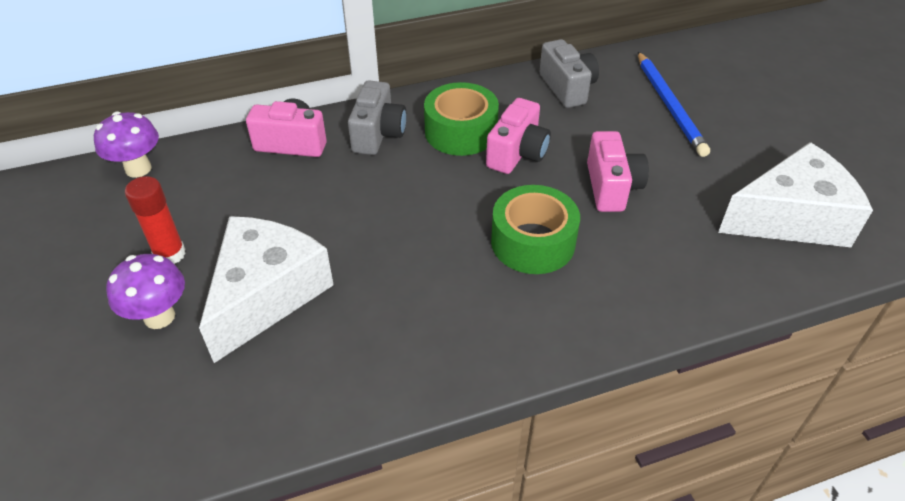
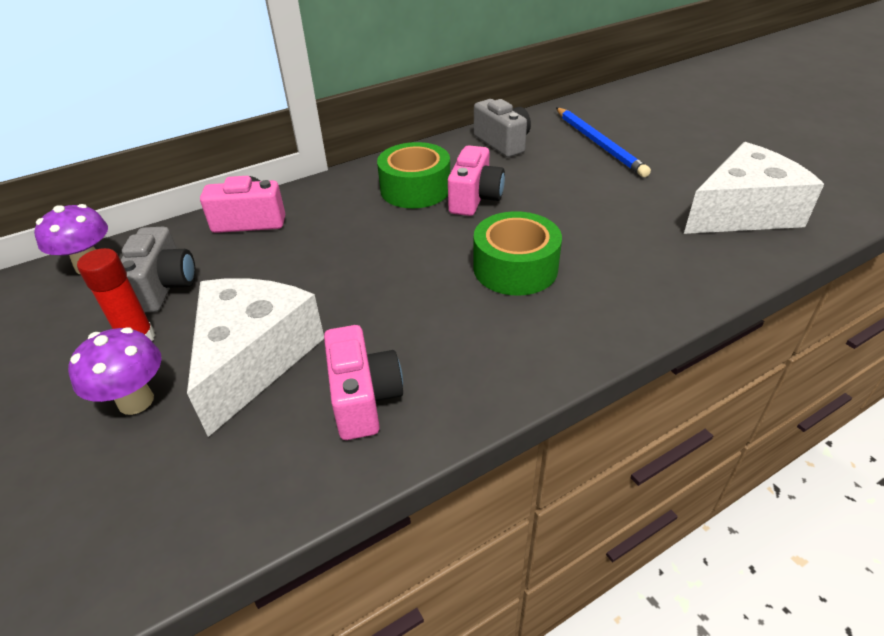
camera: 10 degrees left, 5 degrees down
grey camera [348,81,407,155] -> grey camera moved to [121,227,196,312]
pink camera [587,131,649,212] -> pink camera moved to [324,325,403,440]

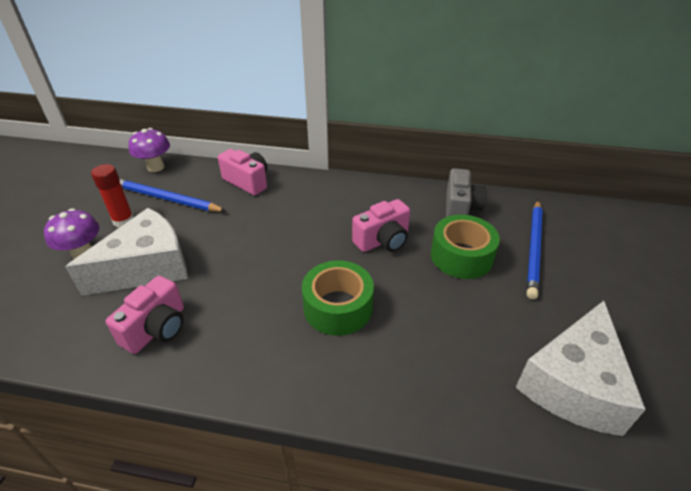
camera: 40 degrees right, 0 degrees up
grey camera [121,227,196,312] -> blue pencil [120,179,226,212]
green tape [377,142,450,208] -> green tape moved to [431,215,500,279]
white cheese [684,142,824,234] -> white cheese turned 105 degrees clockwise [515,301,646,436]

